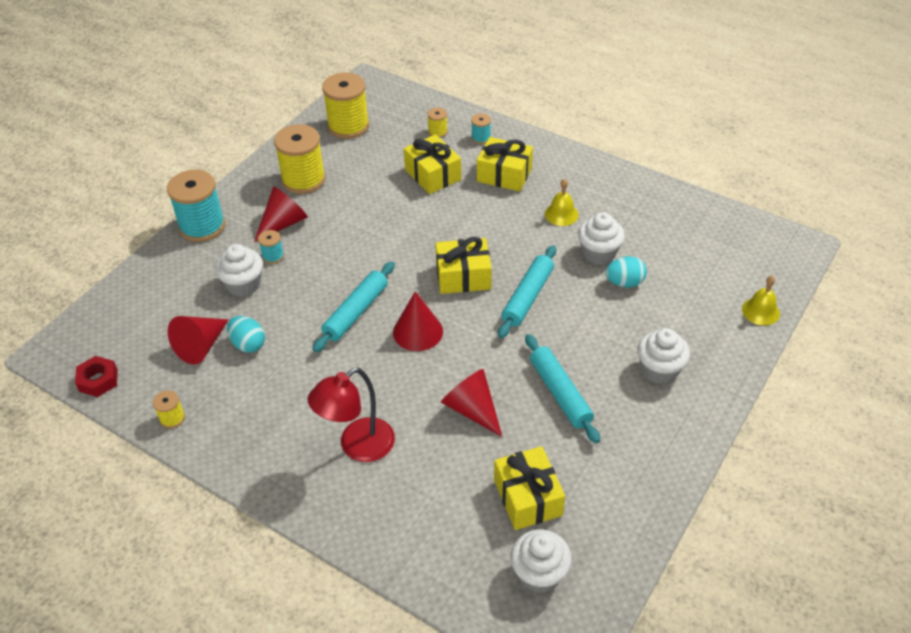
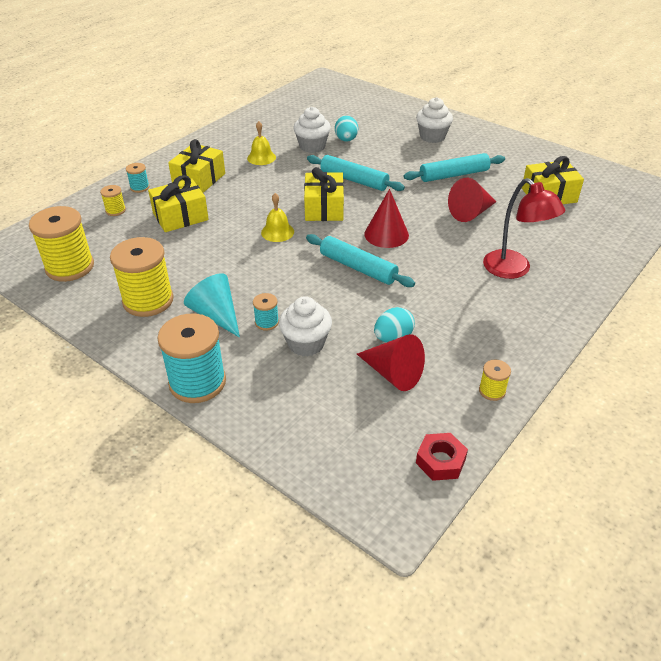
camera: 85 degrees left, 5 degrees down
red cone [254,186,308,242] -> turquoise cone [184,273,240,338]
white cupcake [511,529,572,593] -> none
yellow bell [742,276,780,326] -> yellow bell moved to [261,193,294,242]

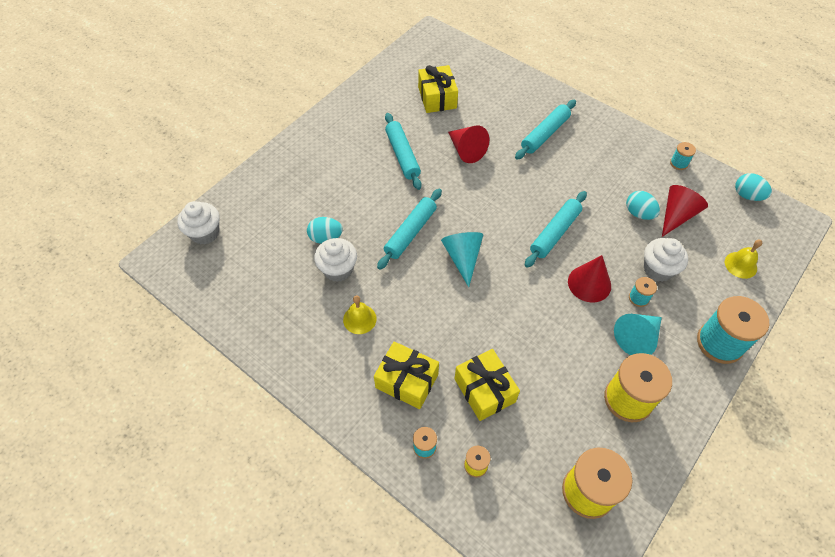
camera: 90 degrees left, 15 degrees up
yellow bell [261,193,294,242] -> yellow bell moved to [725,240,762,279]
yellow gift [304,167,344,221] -> turquoise cone [441,232,483,287]
red cone [364,189,409,248] -> red cone moved to [568,255,611,302]
white cupcake [416,97,453,143] -> white cupcake moved to [177,201,220,245]
red nut [416,433,468,481] -> turquoise egg [735,173,772,201]
yellow spool [479,359,511,401] -> turquoise spool [670,142,696,170]
red lamp [483,178,565,279] -> turquoise rolling pin [515,100,576,160]

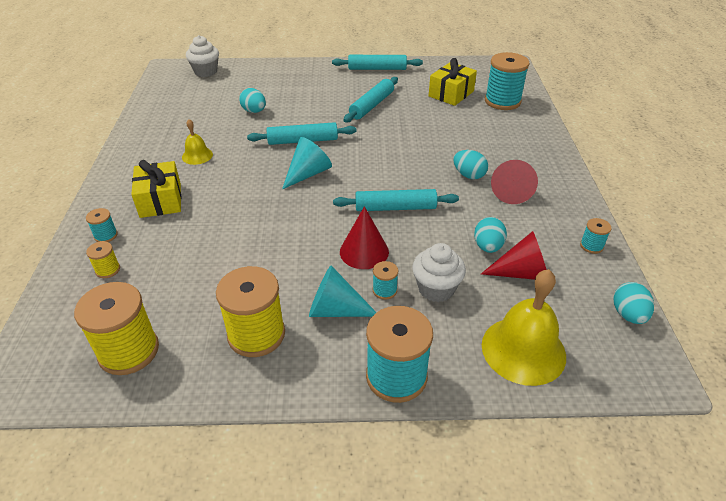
camera: 50 degrees right, 15 degrees down
white cupcake [314,238,357,282] -> none
red cone [448,125,489,163] -> red cone moved to [491,160,538,204]
yellow gift [455,349,520,421] -> none
turquoise rolling pin [515,100,576,160] -> turquoise rolling pin moved to [332,55,423,70]
yellow bell [725,240,762,279] -> yellow bell [482,269,566,386], size x1.91
none -> turquoise egg [453,150,488,179]
none -> turquoise spool [485,52,529,110]

